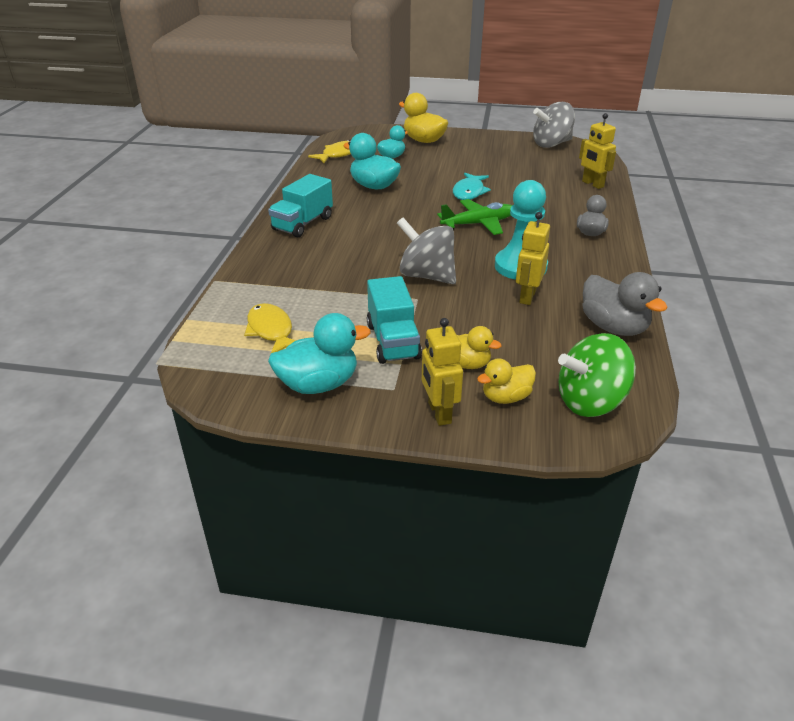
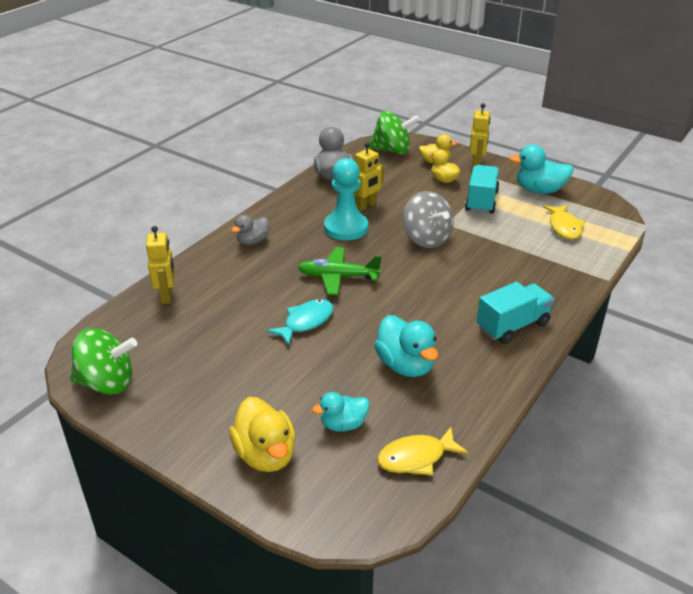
camera: 155 degrees left, 0 degrees up
grey spinning top [533,102,575,148] -> green spinning top [70,328,137,395]

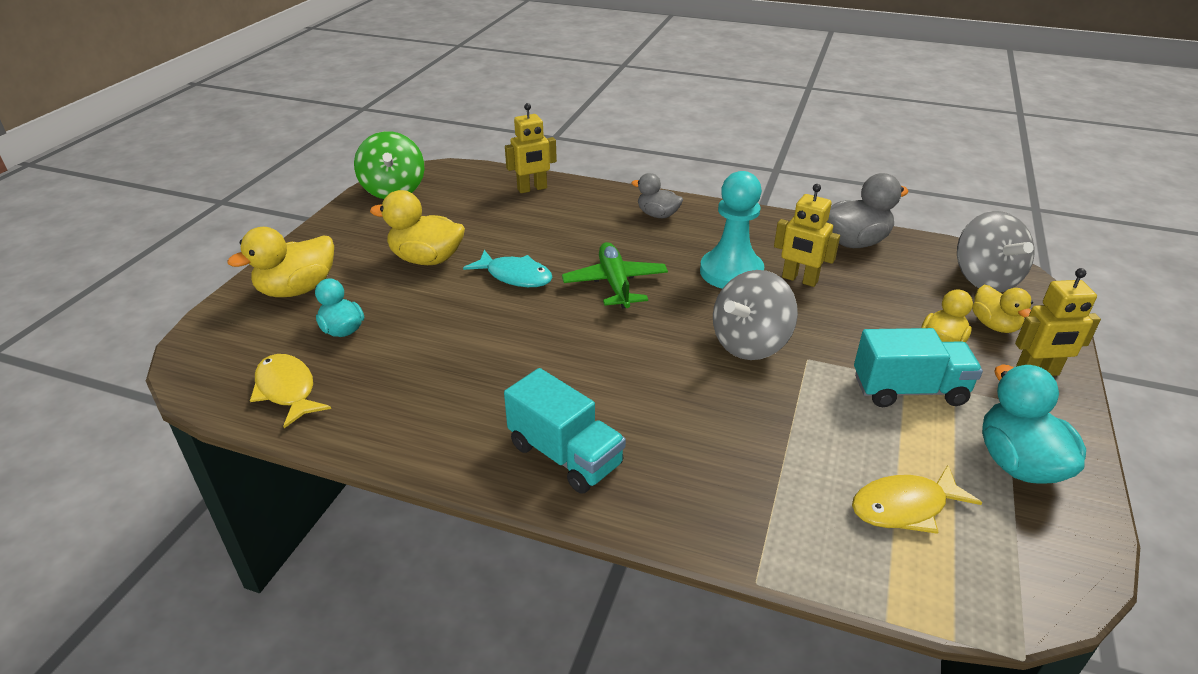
camera: 75 degrees right, 0 degrees up
green spinning top [369,111,420,154] -> grey spinning top [957,211,1035,292]
turquoise duck [374,315,438,377] -> none
none -> yellow duck [370,190,465,265]

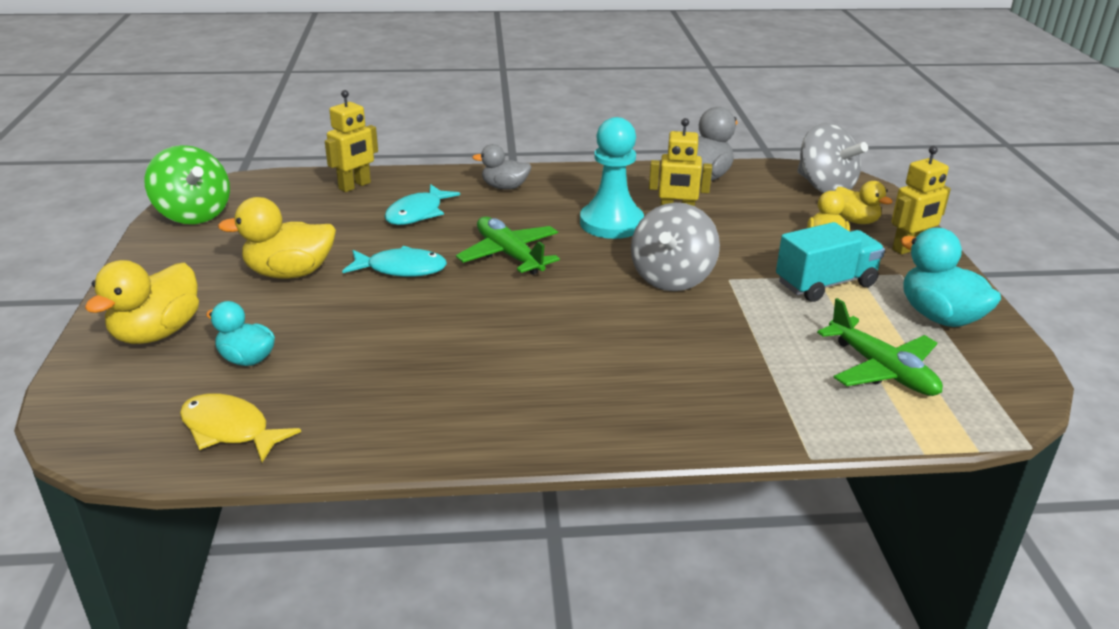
camera: 25 degrees left, 5 degrees down
turquoise truck [504,368,626,494] -> none
yellow fish [852,465,982,534] -> green plane [817,298,943,396]
none -> turquoise fish [384,184,460,225]

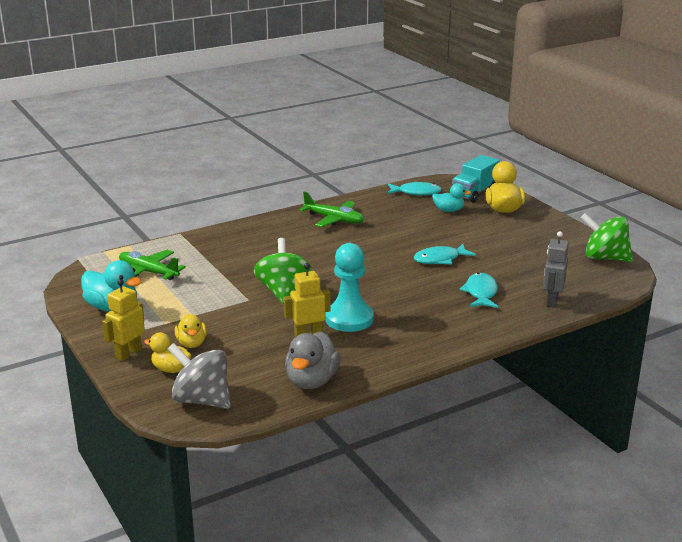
camera: 155 degrees right, 5 degrees down
yellow fish [180,393,301,462] -> turquoise fish [387,182,442,196]
yellow duck [218,197,336,279] -> none
yellow robot [325,90,378,192] -> grey robot [543,231,569,308]
green plane [456,217,560,275] -> green plane moved to [299,192,364,227]
grey duck [472,144,531,190] -> none
grey spinning top [631,203,720,291] -> green spinning top [254,238,312,304]
turquoise truck [776,222,885,302] -> turquoise truck moved to [452,155,500,202]

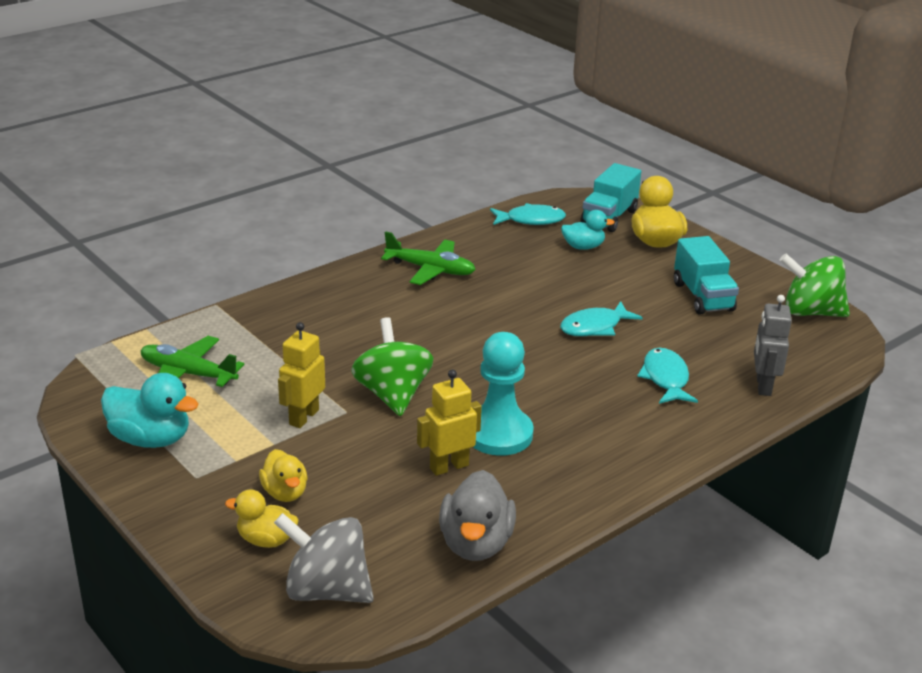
camera: 10 degrees left, 5 degrees up
yellow robot [102,279,145,361] -> yellow robot moved to [278,322,325,428]
none -> turquoise truck [674,236,739,315]

